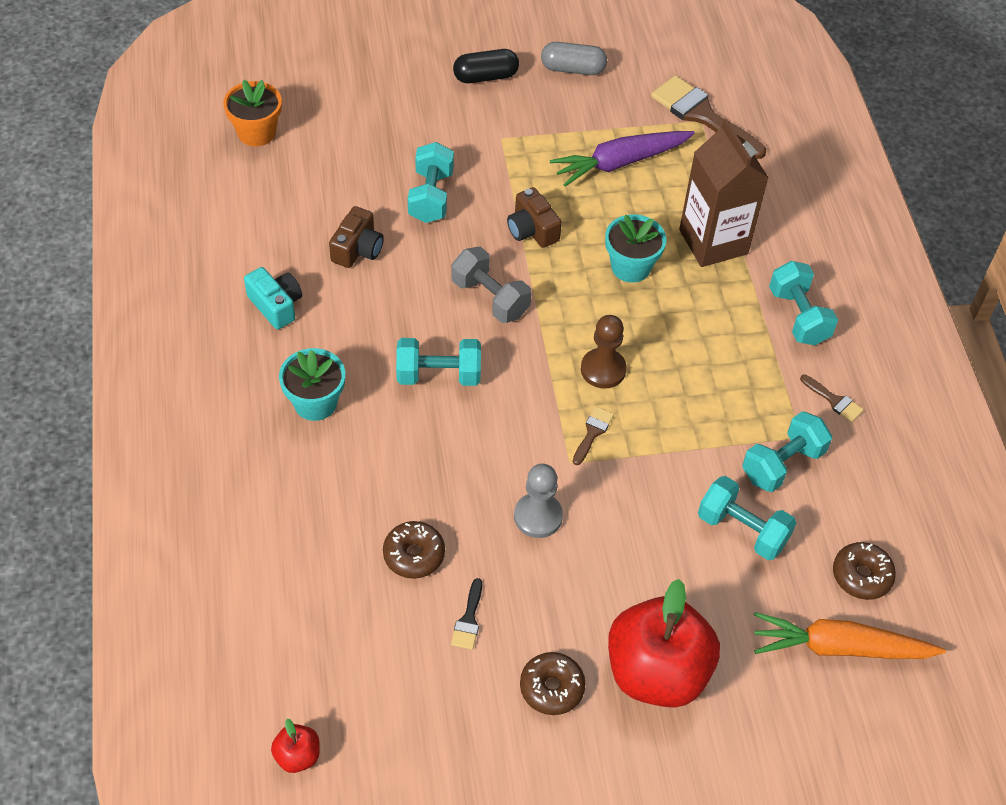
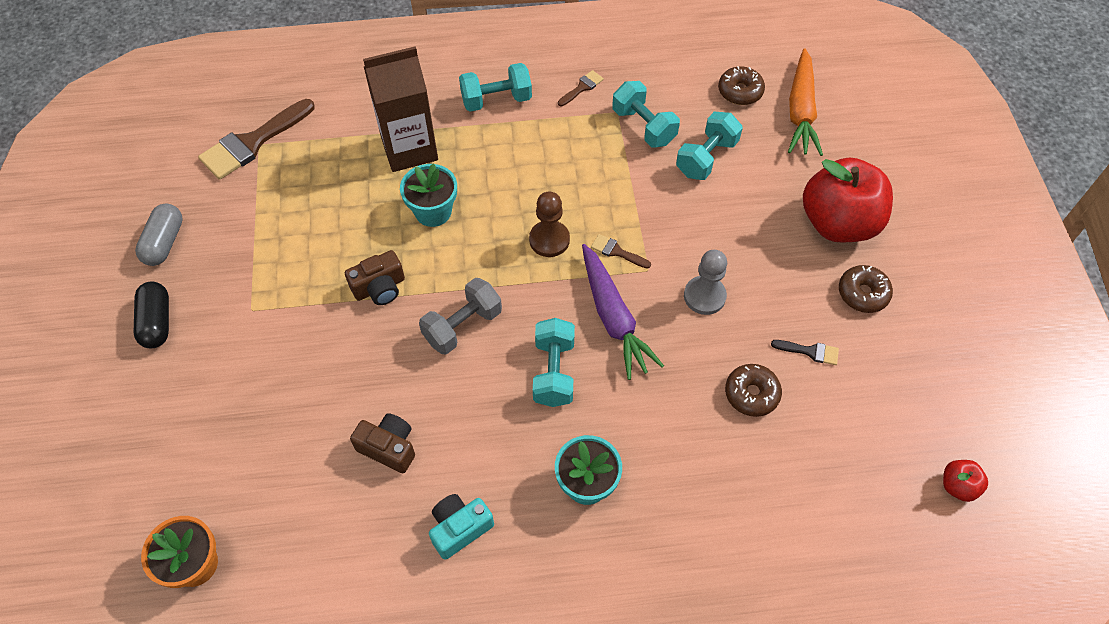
camera: 85 degrees left, 5 degrees up
turquoise dumbbell [408,142,454,223] -> none
purple carrot [550,131,695,186] -> purple carrot moved to [582,244,664,380]

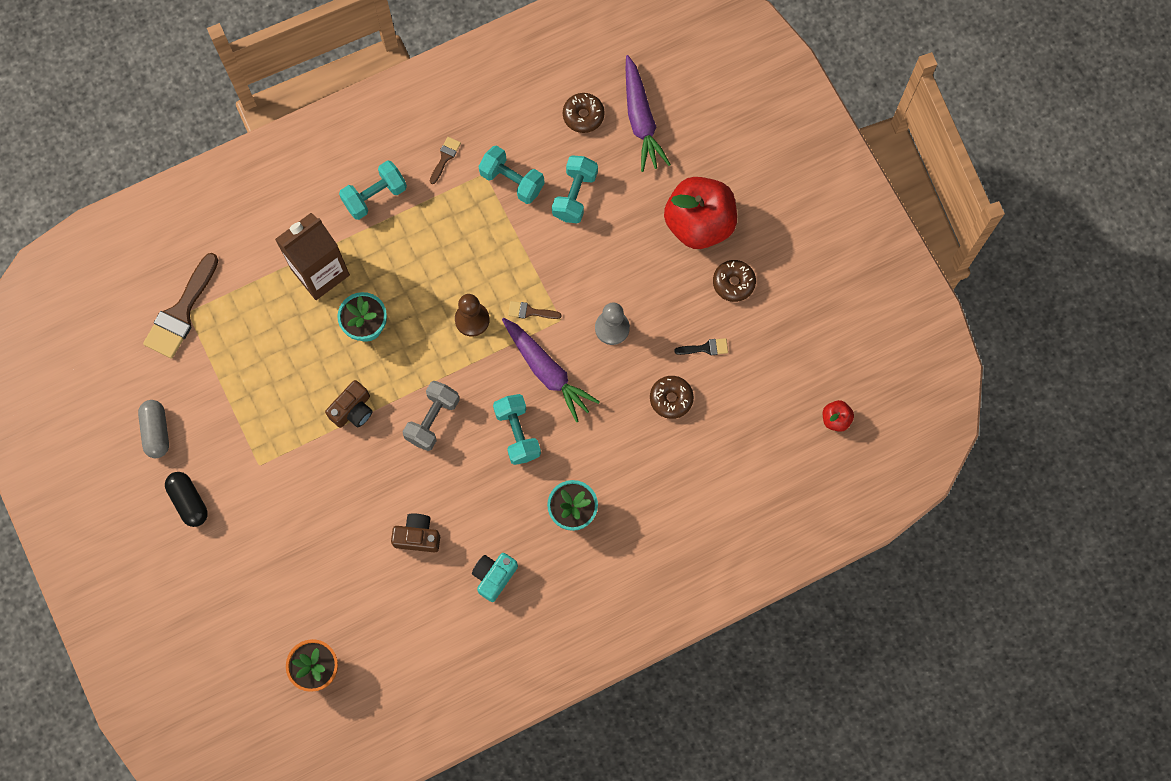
camera: 20 degrees left, 15 degrees up
orange carrot [788,48,823,156] -> purple carrot [626,55,671,172]

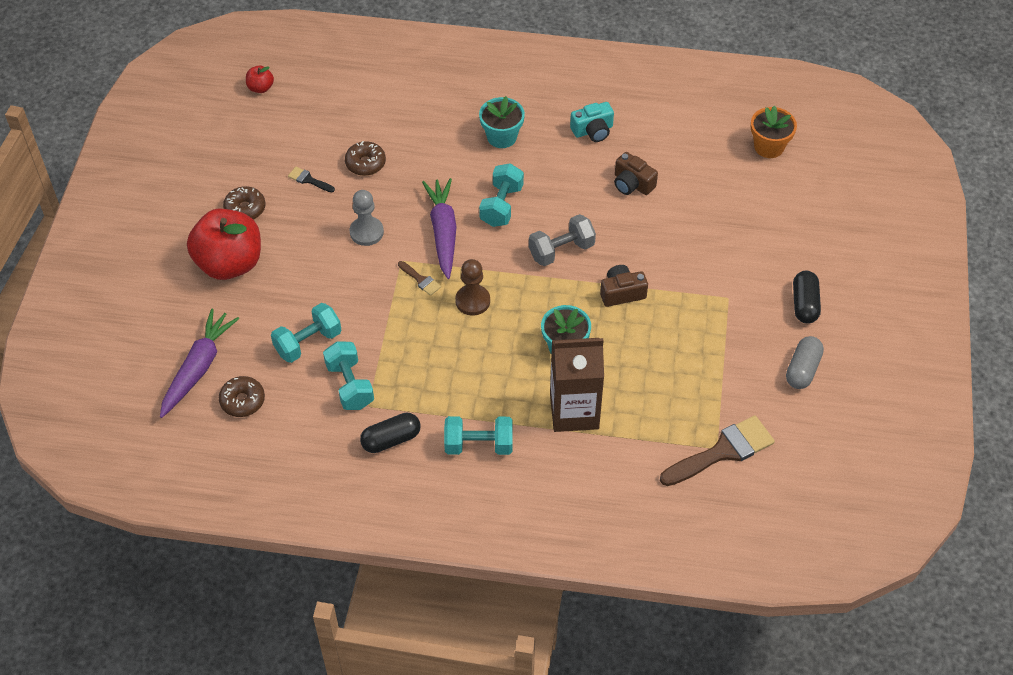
camera: 145 degrees left, 20 degrees down
brown brush [430,137,461,184] -> black capsule [360,413,421,453]

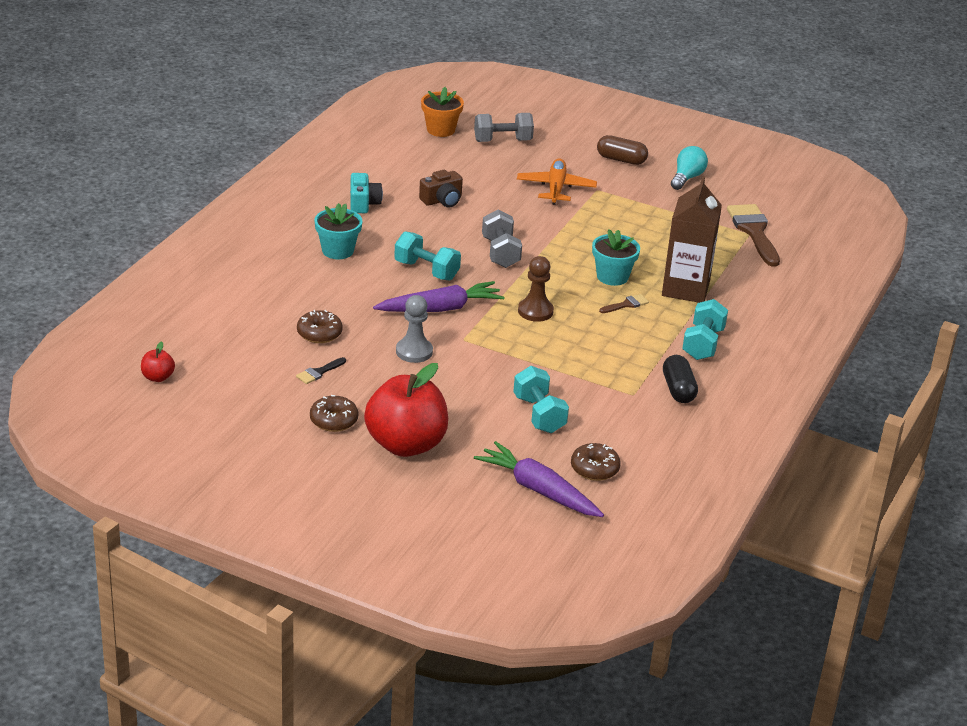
camera: 75 degrees left, 20 degrees down
turquoise dumbbell [323,341,374,410] -> none
brown brush [398,261,441,296] -> brown brush moved to [599,294,649,313]
purple carrot [422,178,456,279] -> purple carrot turned 150 degrees clockwise [373,281,505,312]
brown camera [600,265,648,307] -> none
grey capsule [786,336,824,389] -> turquoise light bulb [671,146,708,190]
black capsule [793,271,821,324] -> brown capsule [597,135,648,165]
none -> grey dumbbell [474,113,534,142]
none -> orange plane [517,158,597,205]

